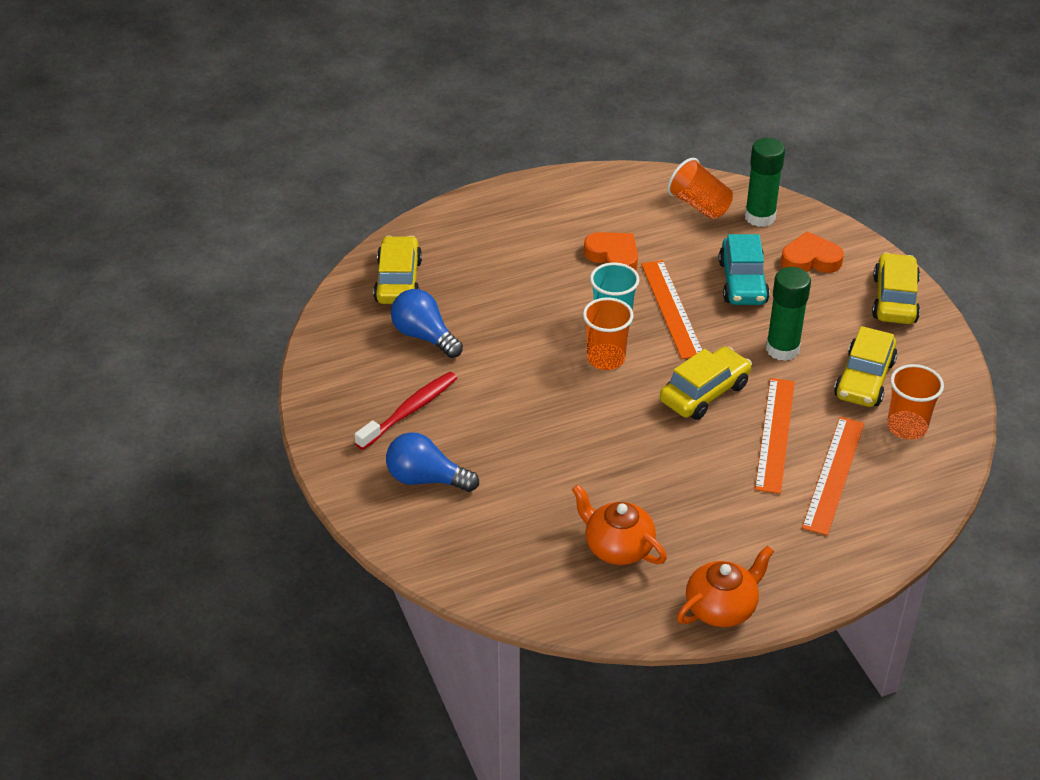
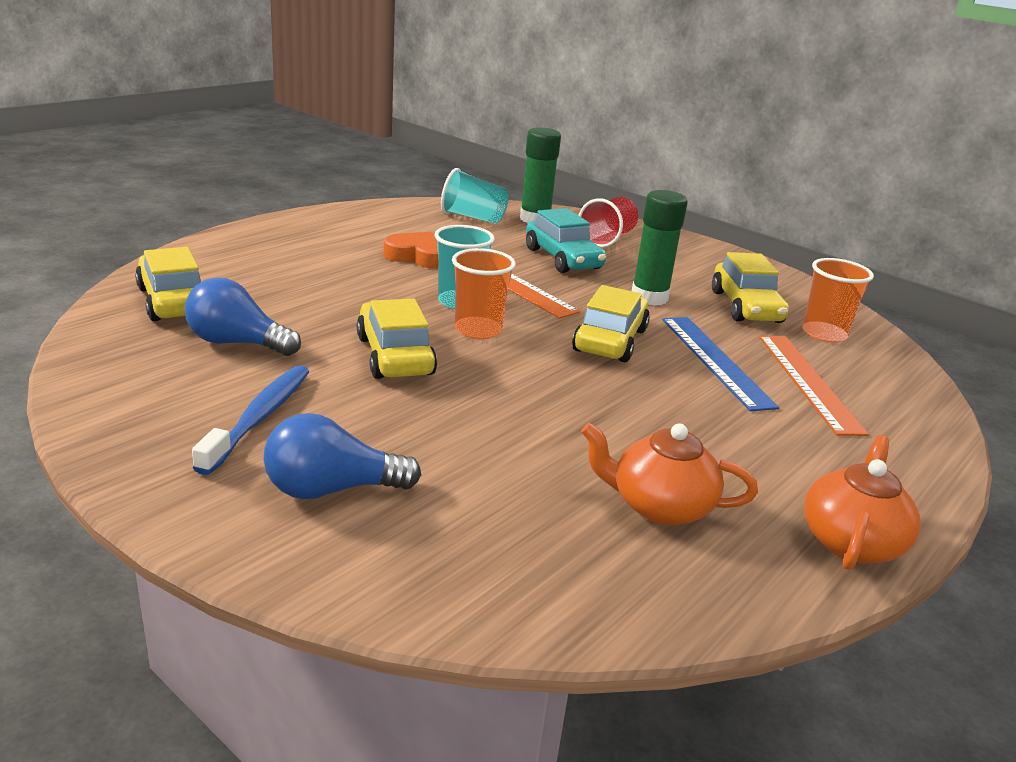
camera: 30 degrees left, 15 degrees down
red toothbrush [354,372,457,450] -> blue toothbrush [192,365,309,475]
orange cup [667,158,733,219] -> turquoise cup [441,168,509,224]
orange ruler [755,378,795,494] -> blue ruler [662,317,779,411]
orange heart [781,231,844,273] -> red cup [578,197,638,248]
yellow car [872,253,920,324] -> yellow car moved to [357,299,437,379]

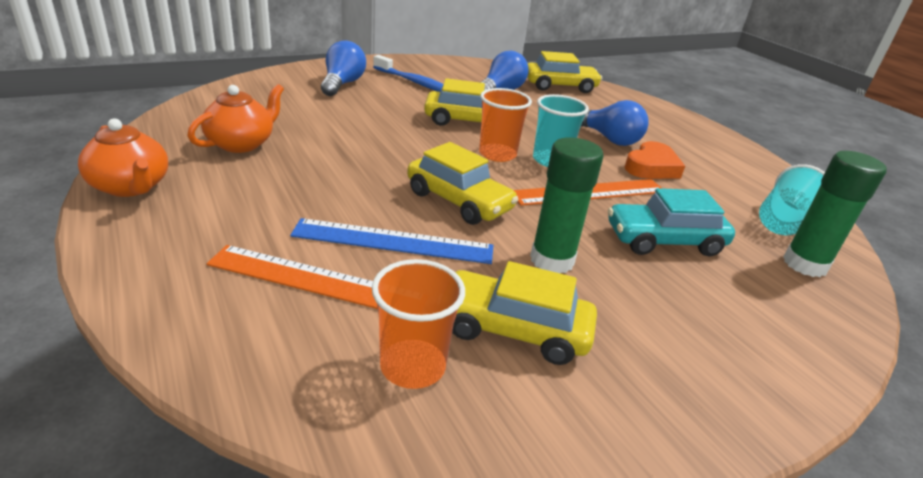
camera: 110 degrees right, 5 degrees up
red cup [578,197,638,248] -> none
none -> blue light bulb [581,100,649,146]

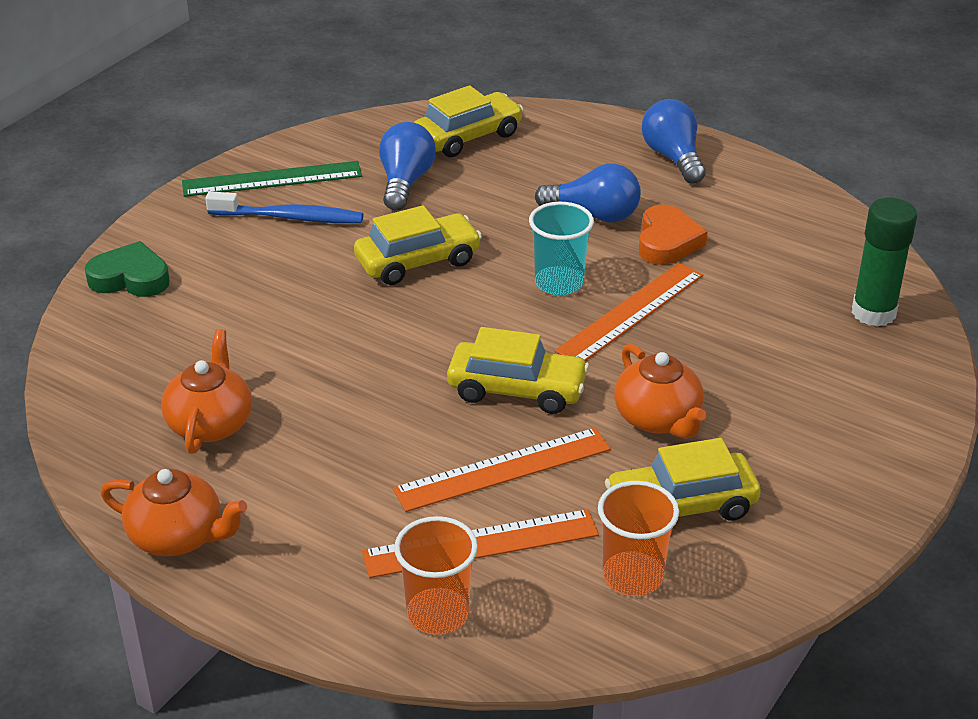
camera: 25 degrees left, 5 degrees up
blue ruler [290,218,493,264] -> orange ruler [393,428,611,512]
blue light bulb [321,40,366,96] -> blue light bulb moved to [642,99,706,184]
orange cup [479,88,532,162] -> orange cup moved to [394,516,478,635]
green glue stick [530,137,603,273] -> orange teapot [614,344,706,439]
turquoise car [608,188,735,256] -> none
turquoise cup [759,164,825,235] -> none
none -> green heart [85,241,170,297]
none -> green ruler [182,161,362,197]

